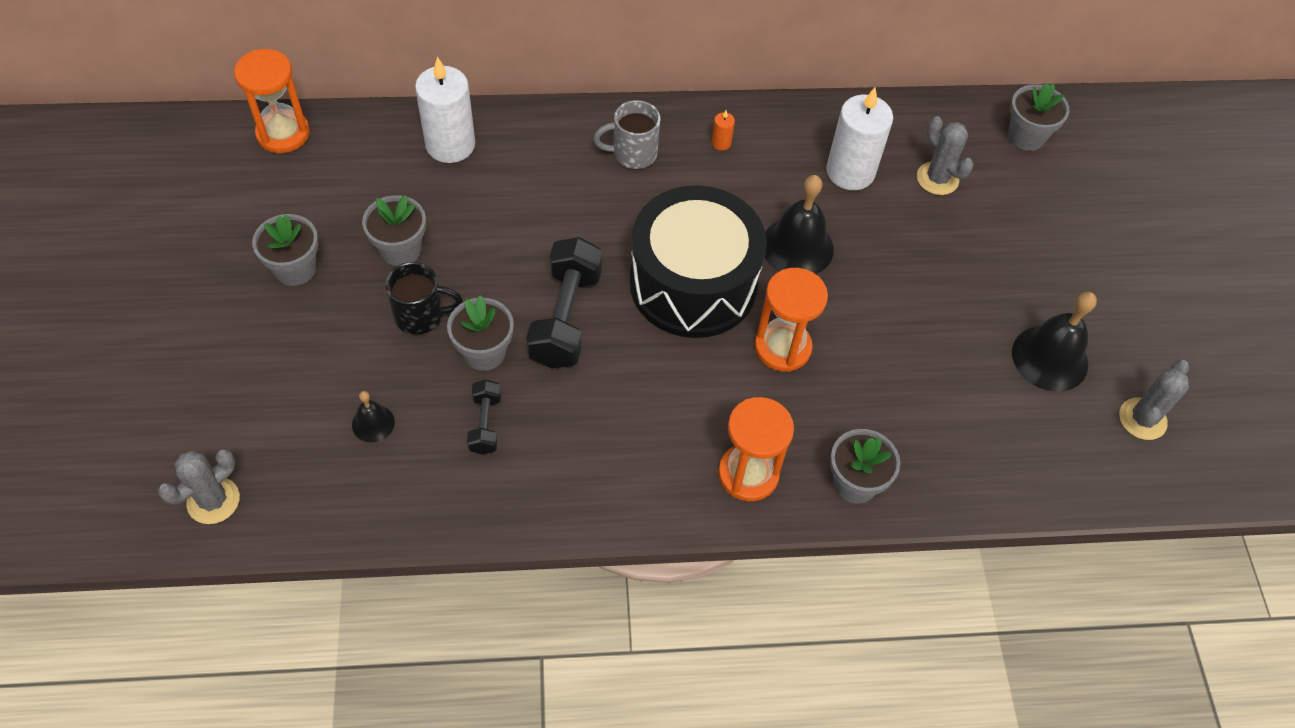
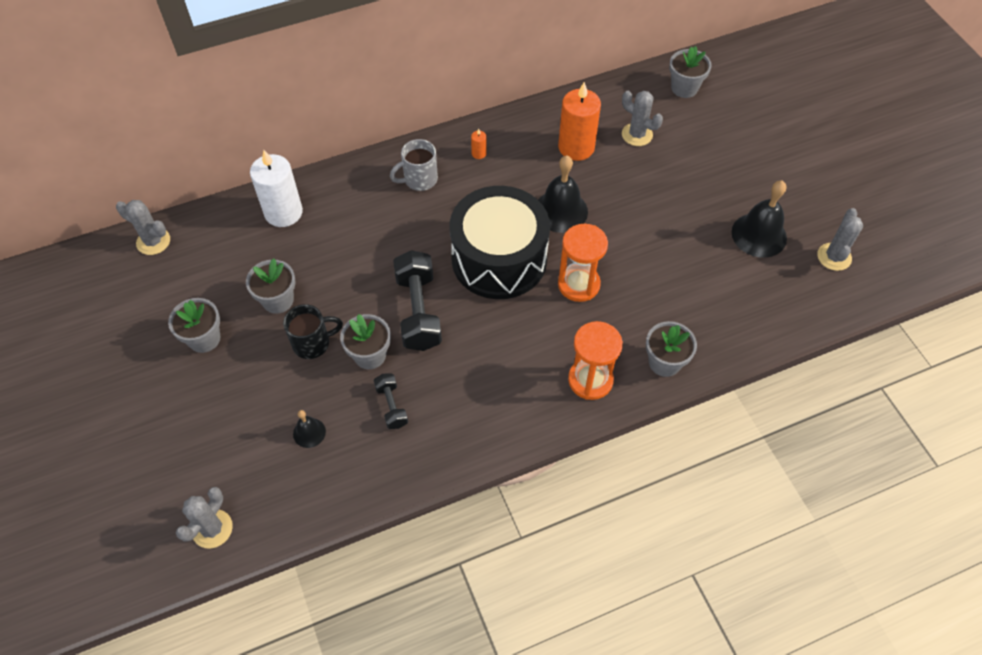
camera: 15 degrees left, 0 degrees up
orange hourglass [234,49,310,153] -> grey cactus [116,200,170,255]
white candle [826,87,893,190] -> orange candle [558,82,601,161]

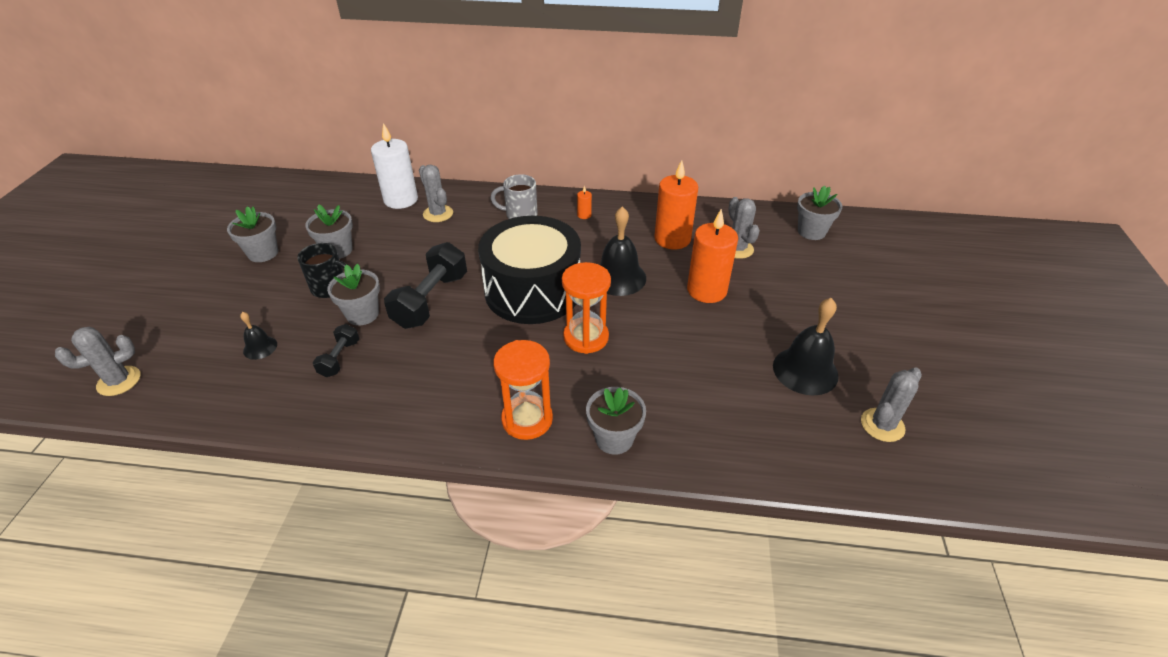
camera: 30 degrees right, 15 degrees down
grey cactus [116,200,170,255] -> grey cactus moved to [419,165,453,222]
none -> orange candle [687,209,738,303]

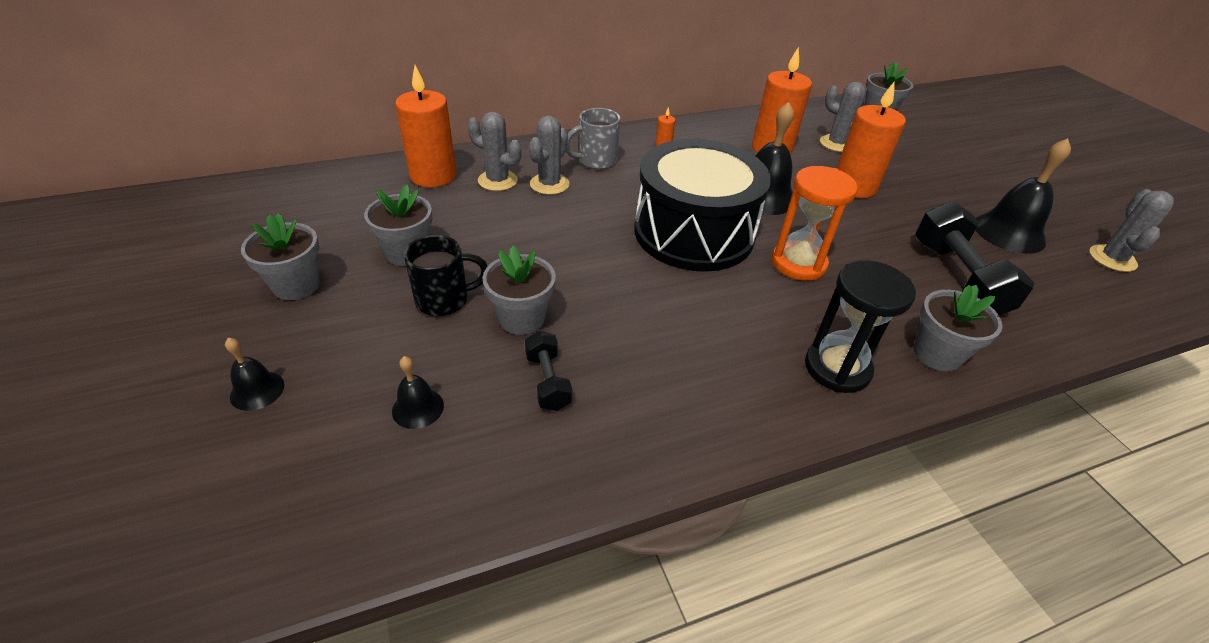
camera: 30 degrees left, 0 degrees up
grey cactus [55,327,140,396] -> grey cactus moved to [529,116,570,195]
white candle [371,123,418,209] -> orange candle [395,65,457,188]
black dumbbell [384,242,467,329] -> black dumbbell moved to [915,201,1034,315]
orange hourglass [493,340,553,440] -> black hourglass [805,260,916,393]
none -> black bell [225,338,284,411]

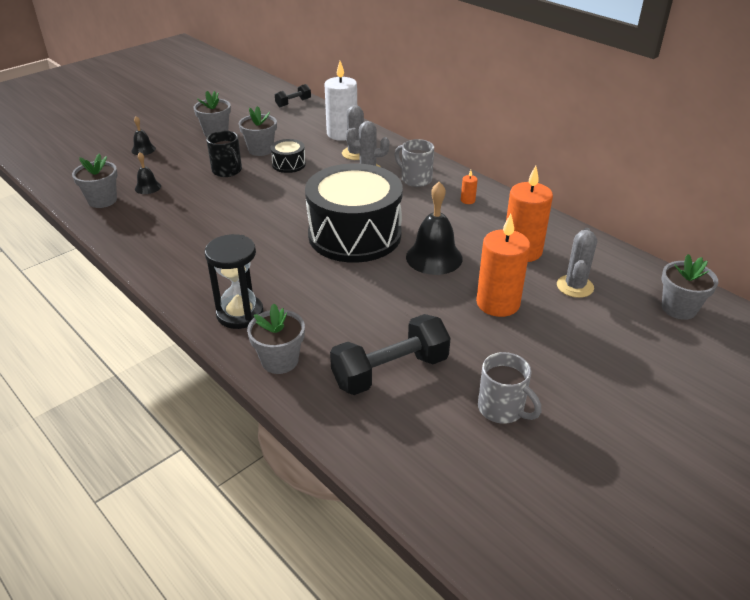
camera: 70 degrees right, 5 degrees down
orange candle [395,65,457,188] -> white candle [324,61,357,141]
grey flower pot [482,246,556,335] -> grey flower pot moved to [72,154,118,208]
black dumbbell [525,331,572,411] -> black dumbbell moved to [275,84,311,107]
orange hourglass [772,166,858,281] -> none
black bell [976,138,1071,254] -> grey mug [478,352,541,424]
grey cactus [1089,189,1174,272] -> none
none -> black drum [270,139,306,173]

